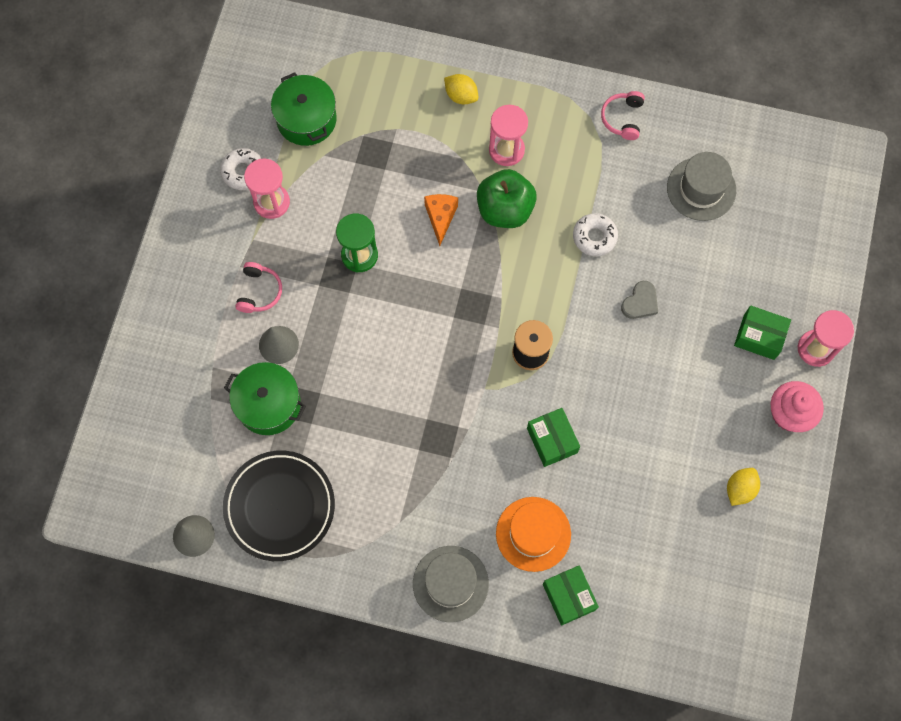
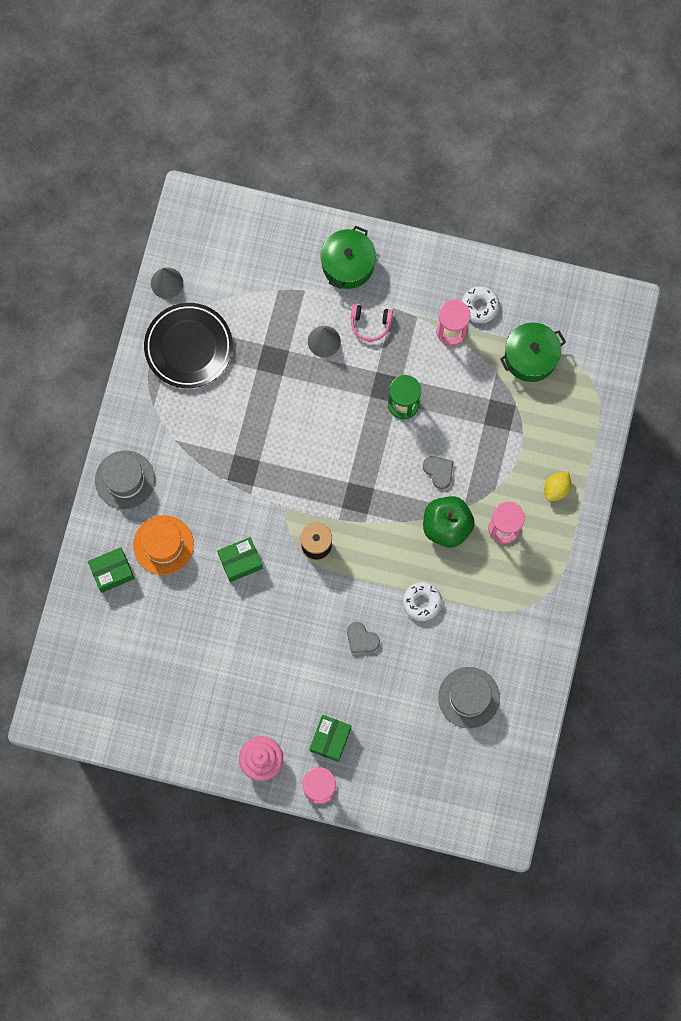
camera: 90 degrees right, 5 degrees up
green pot [224,362,306,435] -> green pot moved to [321,226,376,289]
orange cheese [424,194,458,246] -> grey heart [423,456,453,489]
pink headphones [601,91,645,140] -> none
yellow lemon [727,468,760,506] -> none

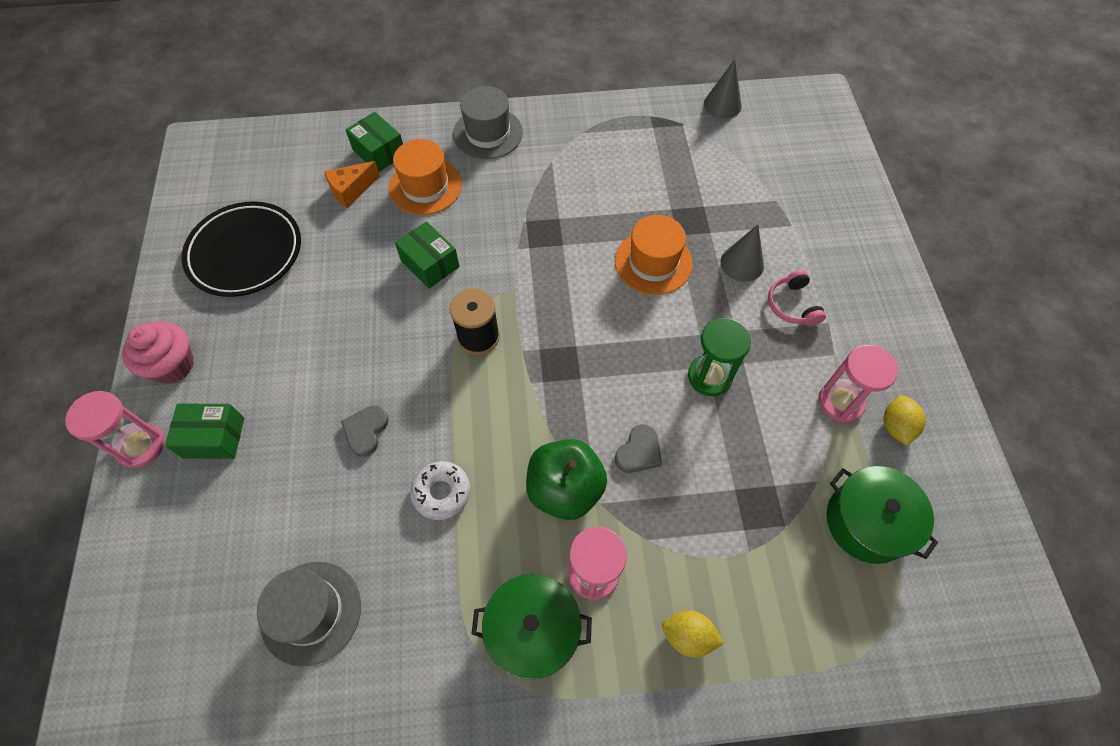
camera: 70 degrees right, 15 degrees down
black plate [144,303,233,388] -> black plate moved to [181,201,301,297]
green pot [321,226,376,289] -> green pot moved to [471,574,592,679]
white donut [462,286,499,323] -> yellow lemon [884,395,926,446]
none -> orange cheese [324,161,380,208]
none -> orange hat [615,215,693,295]

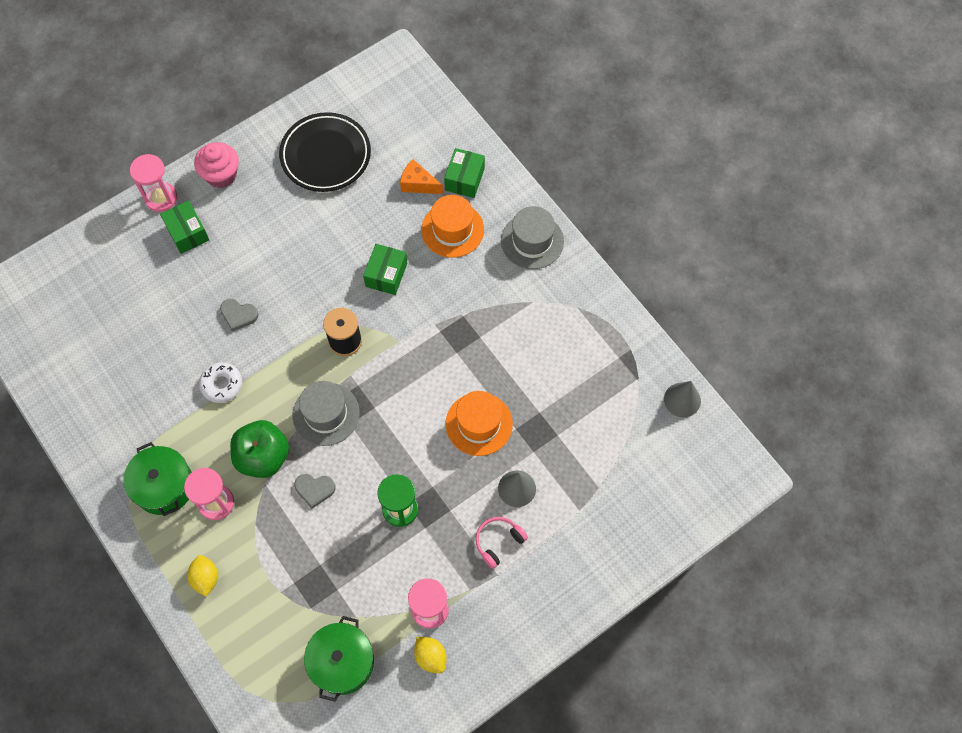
camera: 60 degrees right, 5 degrees up
grey hat [257,562,361,667] -> grey hat moved to [293,381,359,446]
grey heart [341,405,389,457] -> grey heart turned 150 degrees counterclockwise [220,299,259,331]
yellow lemon [884,395,926,446] -> yellow lemon turned 75 degrees clockwise [414,636,447,673]

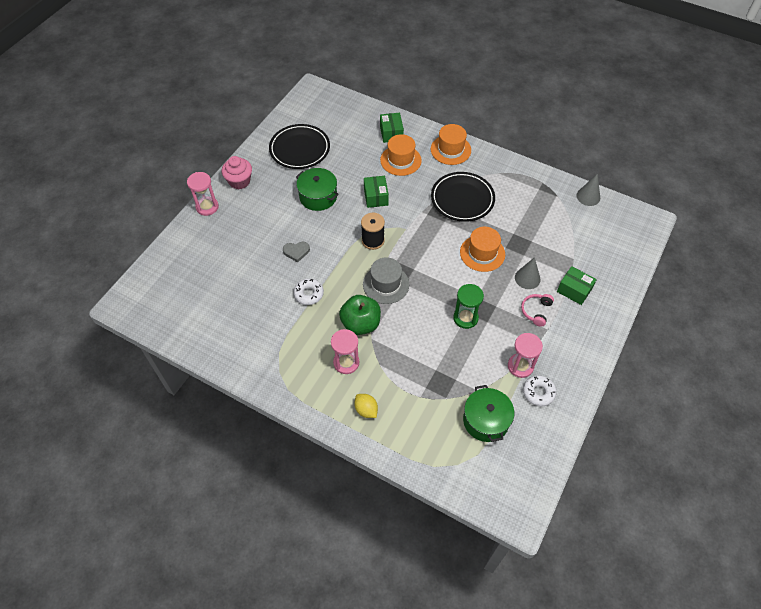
camera: 25 degrees left, 10 degrees down
green pot [124,442,192,516] -> green pot moved to [296,168,339,211]
green box [160,200,209,254] -> green box moved to [557,266,597,305]
grey heart [294,474,336,508] -> none
orange cheese [400,159,443,194] -> none
yellow lemon [414,636,447,673] -> white donut [523,375,556,406]
grey hat [501,206,564,269] -> orange hat [431,124,471,165]
none -> black plate [431,172,495,222]

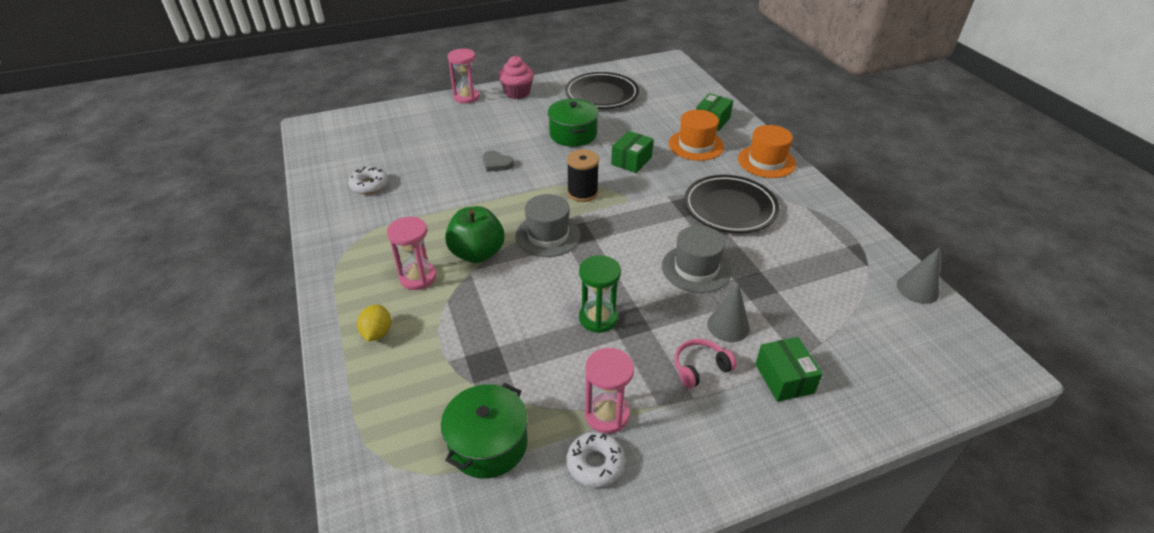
camera: 40 degrees right, 15 degrees down
white donut [293,278,324,305] -> white donut moved to [348,167,388,194]
orange hat [460,227,505,272] -> grey hat [662,225,732,293]

